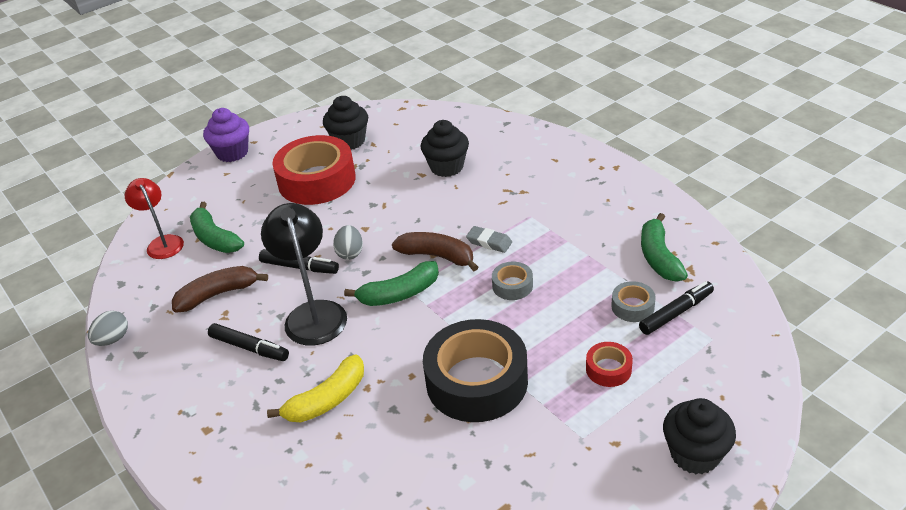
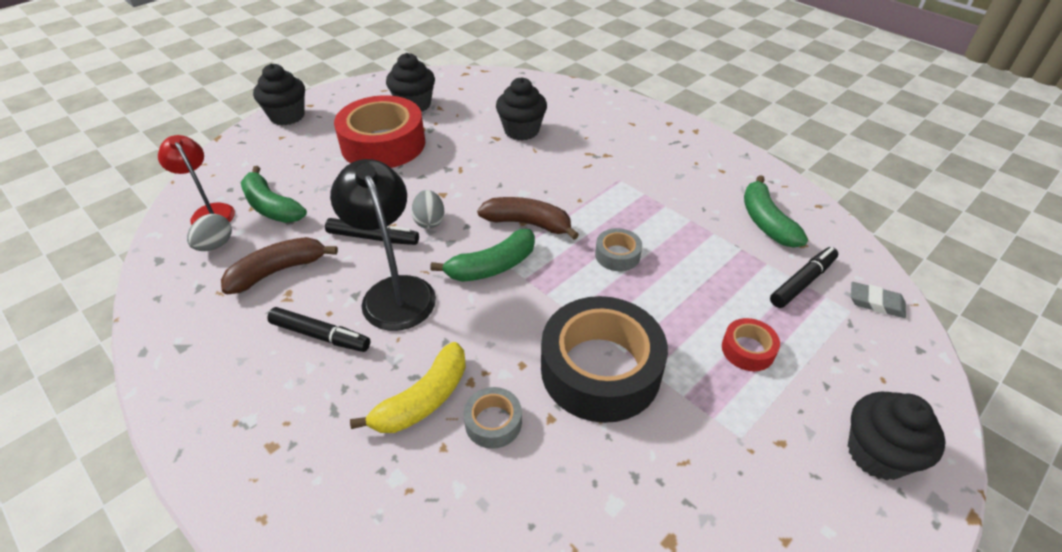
camera: 10 degrees left, 5 degrees up
grey egg [88,311,128,346] -> grey egg moved to [187,214,232,251]
purple cupcake [203,108,249,162] -> black cupcake [253,64,305,125]
grey eraser [466,226,512,253] -> grey eraser moved to [851,282,906,318]
grey tape [611,281,656,322] -> grey tape moved to [463,387,522,449]

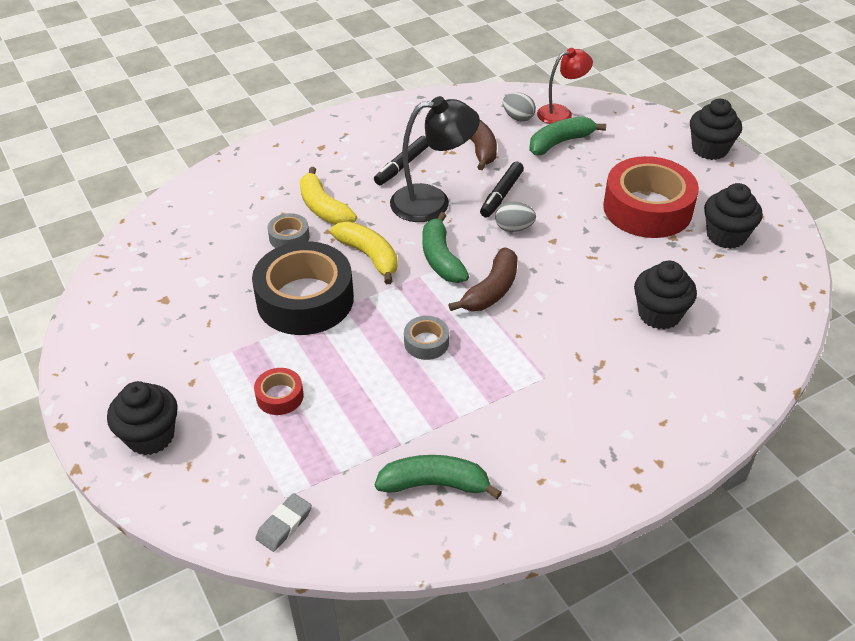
camera: 105 degrees right, 0 degrees up
black marker [770,247,838,308] -> none
none -> yellow banana [330,222,398,284]

